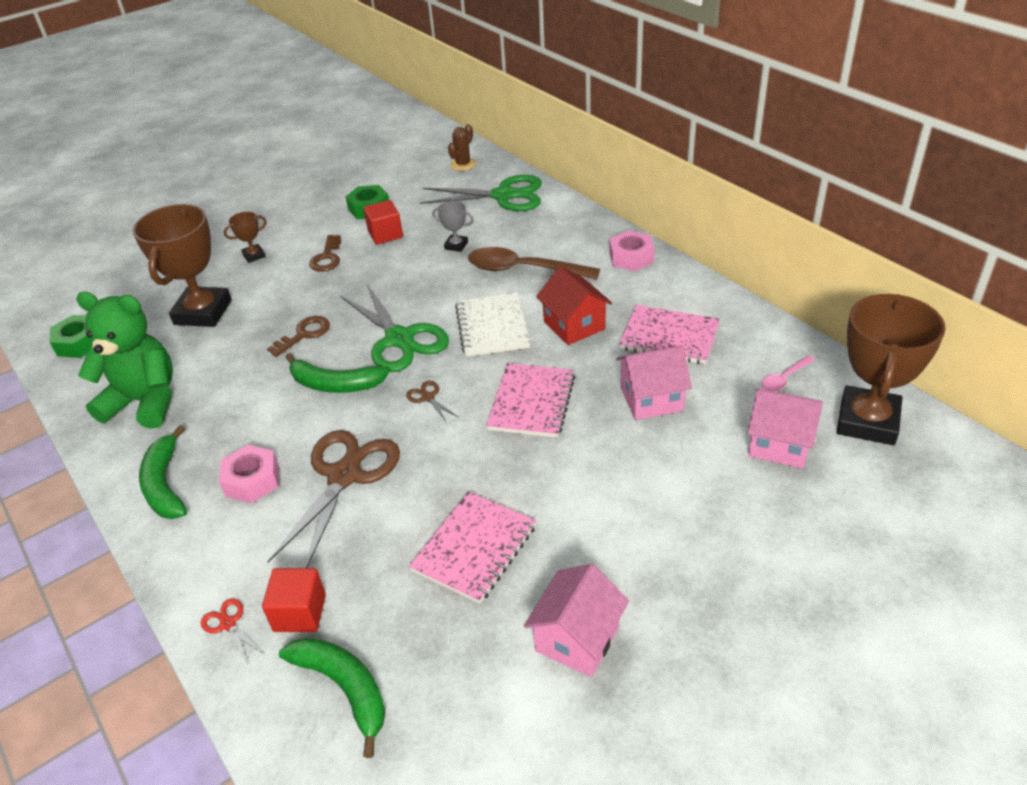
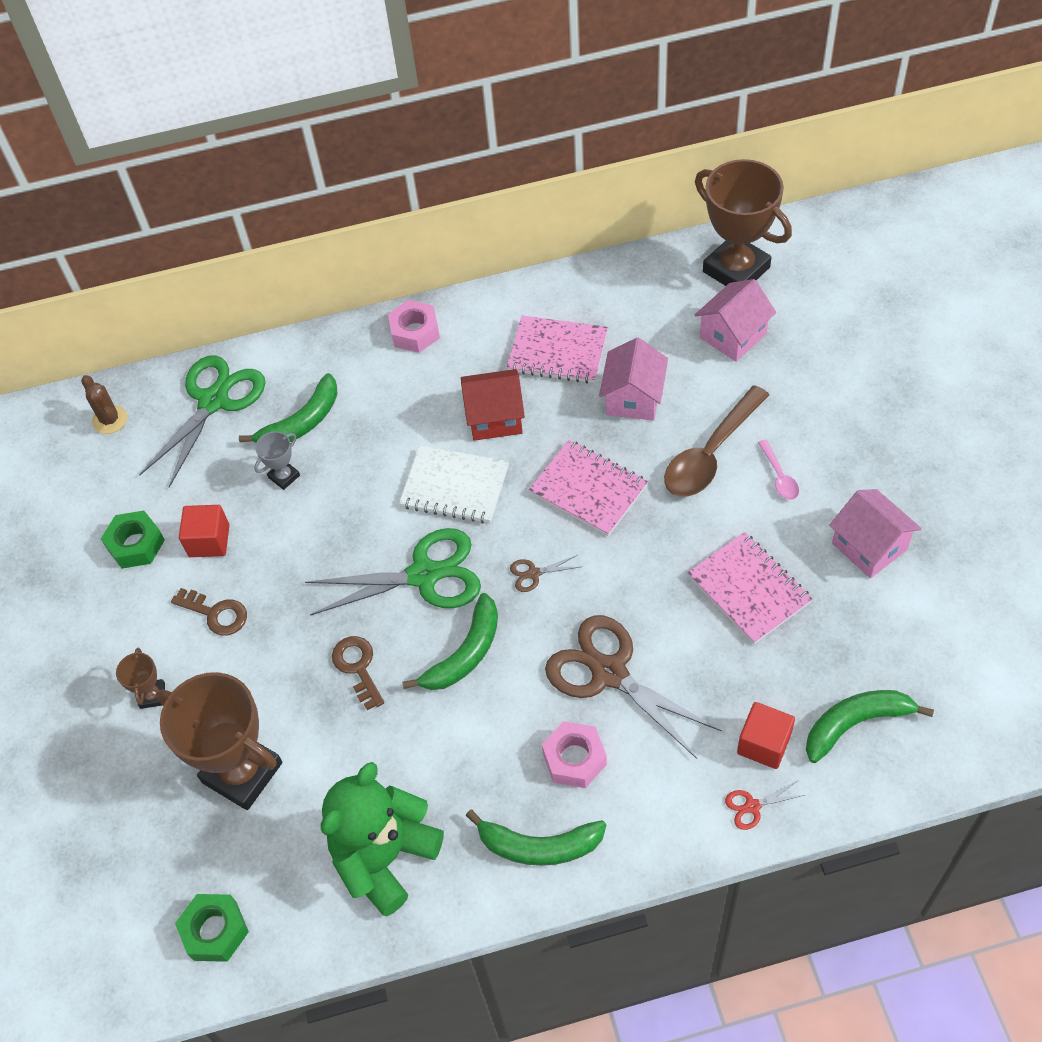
camera: 65 degrees left, 15 degrees up
brown spoon [468,247,600,280] -> brown spoon moved to [664,385,769,497]
pink notebook [619,305,720,364] -> pink notebook turned 60 degrees clockwise [507,315,608,383]
pink spoon [761,356,815,391] -> pink spoon moved to [758,439,799,500]
none -> green banana [239,373,338,443]

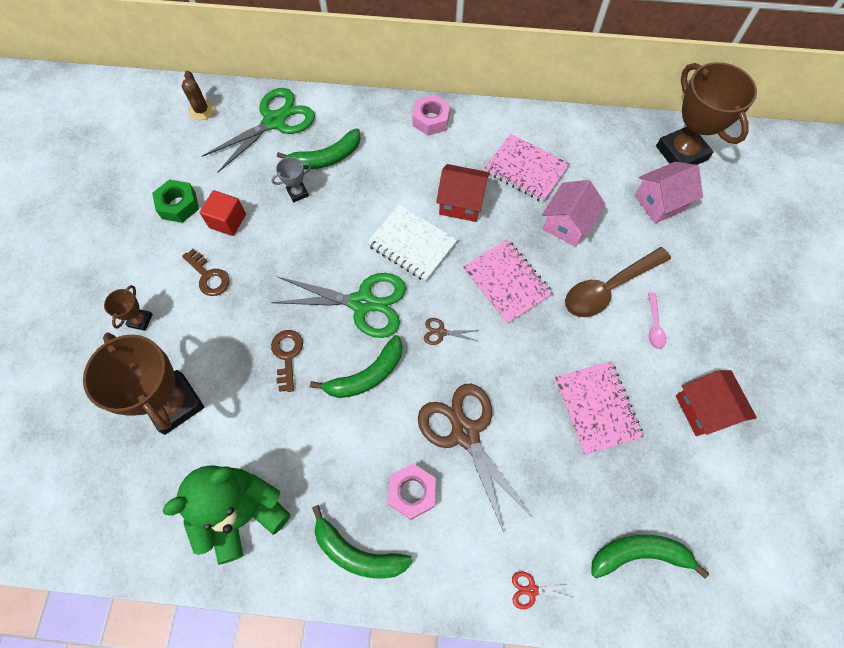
camera: 15 degrees right, 10 degrees up
green nut [175,894,249,962] -> none
red cube [737,702,795,769] -> none
pink house [829,489,922,578] -> red house [676,370,757,436]

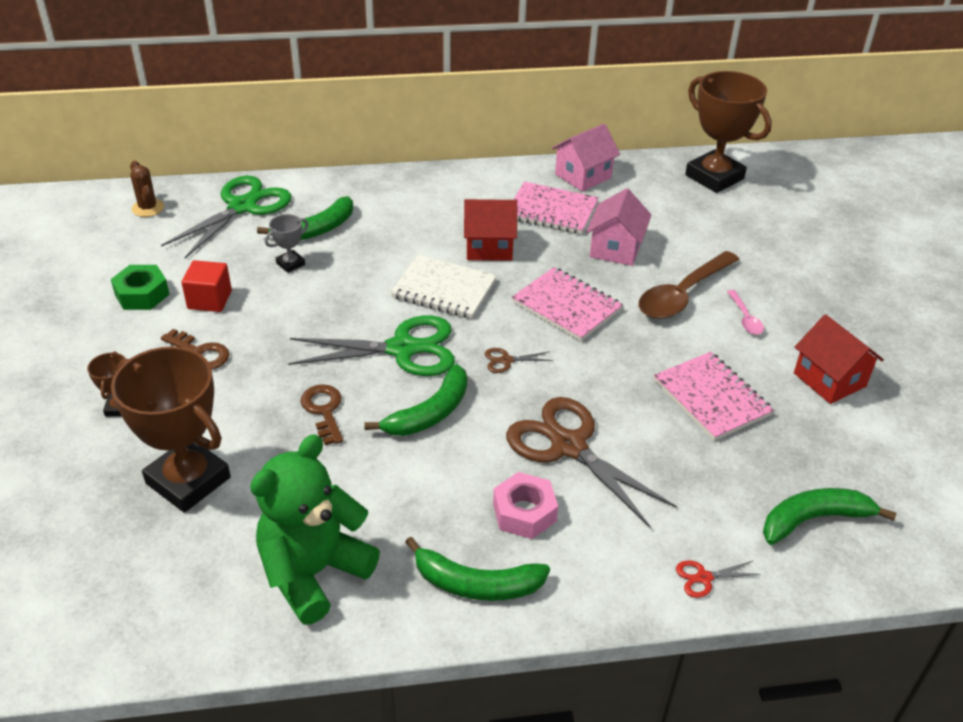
camera: 15 degrees left, 25 degrees down
pink nut [412,94,450,136] -> none
pink house [635,162,703,224] -> pink house moved to [552,124,620,192]

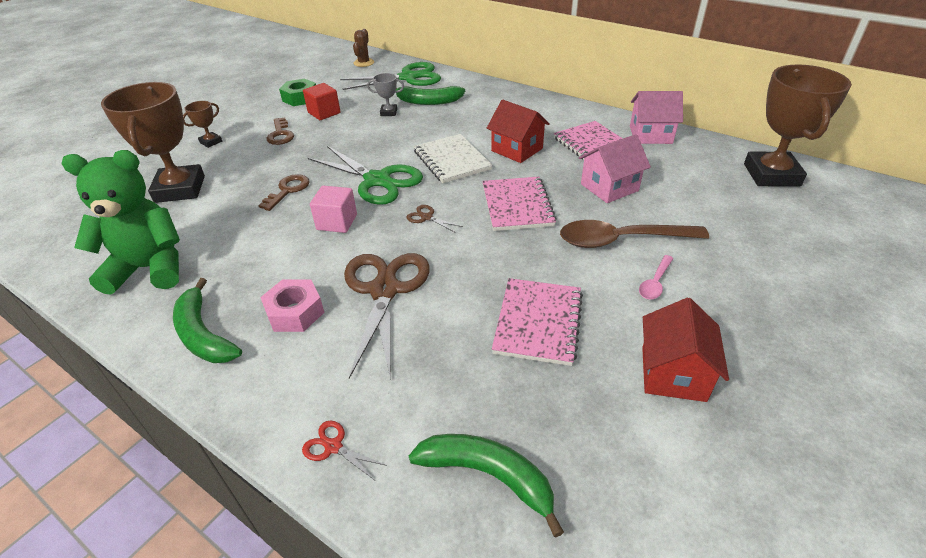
camera: 45 degrees right, 0 degrees up
green banana [364,364,467,436] -> pink cube [310,185,357,233]

